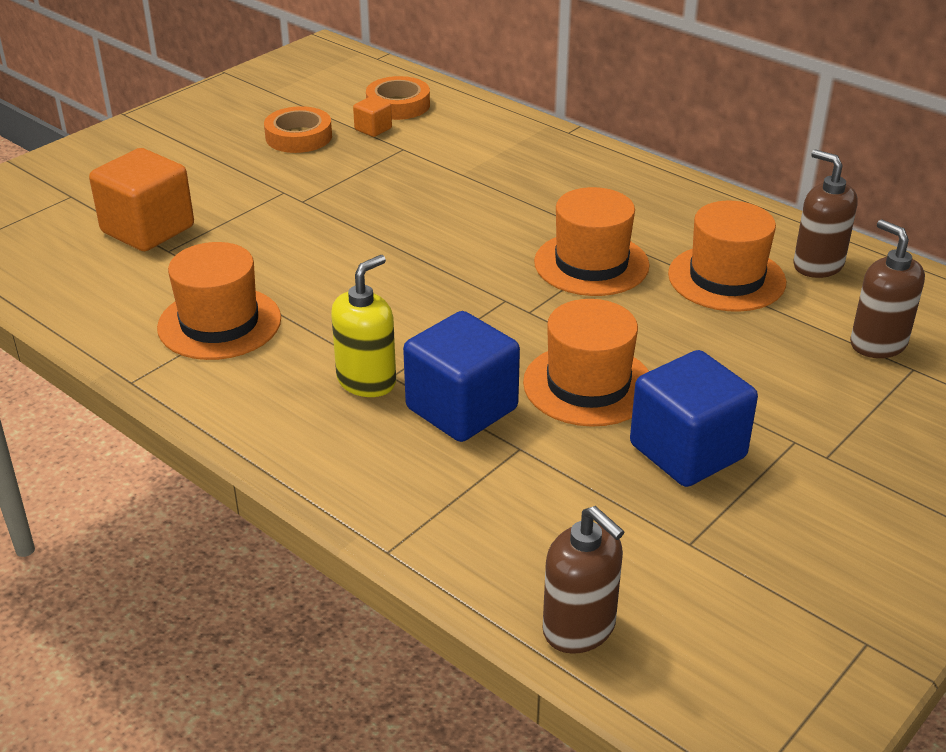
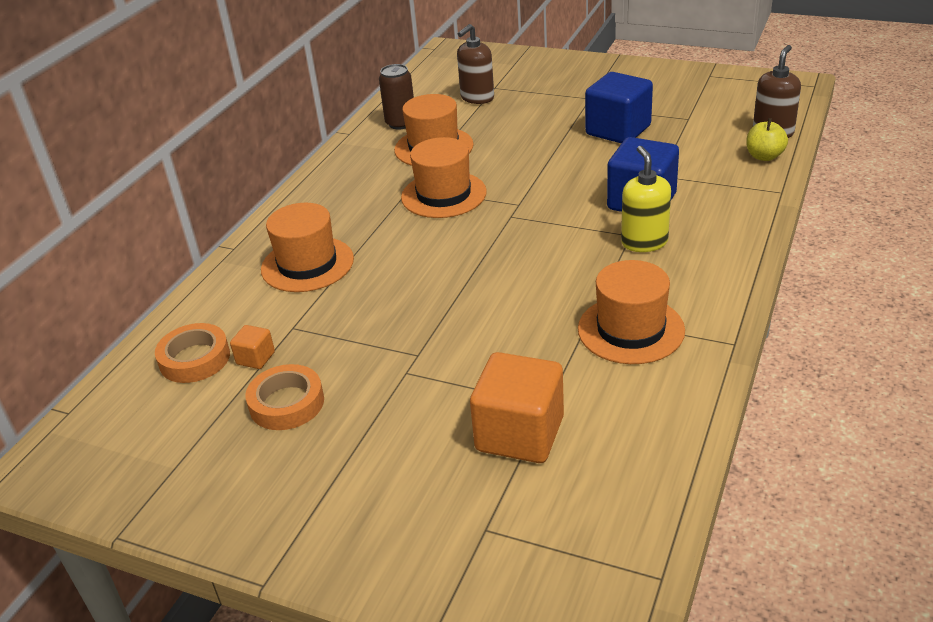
camera: 105 degrees left, 0 degrees up
yellow soap dispenser [331,255,396,397] -> yellow soap dispenser turned 60 degrees clockwise [621,146,671,252]
orange hat [523,299,649,427] -> orange hat moved to [261,203,354,292]
brown soap dispenser [794,149,858,278] -> brown can [379,64,414,130]
none -> yellow apple [746,118,788,161]

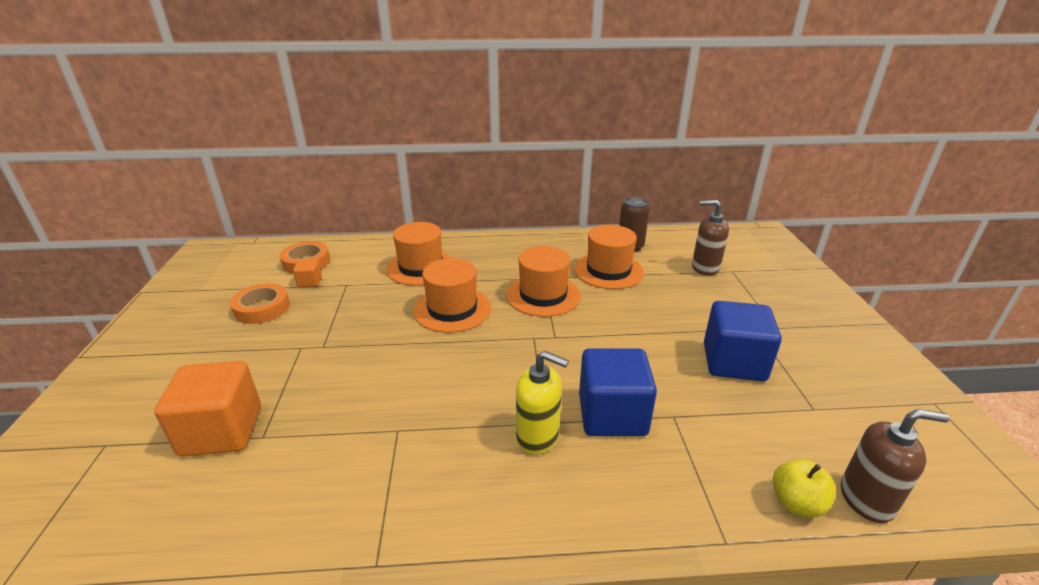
camera: 60 degrees right, 5 degrees down
orange hat [578,260,685,364] -> orange hat moved to [413,258,491,333]
yellow soap dispenser [621,146,671,252] -> yellow soap dispenser turned 60 degrees clockwise [516,351,569,454]

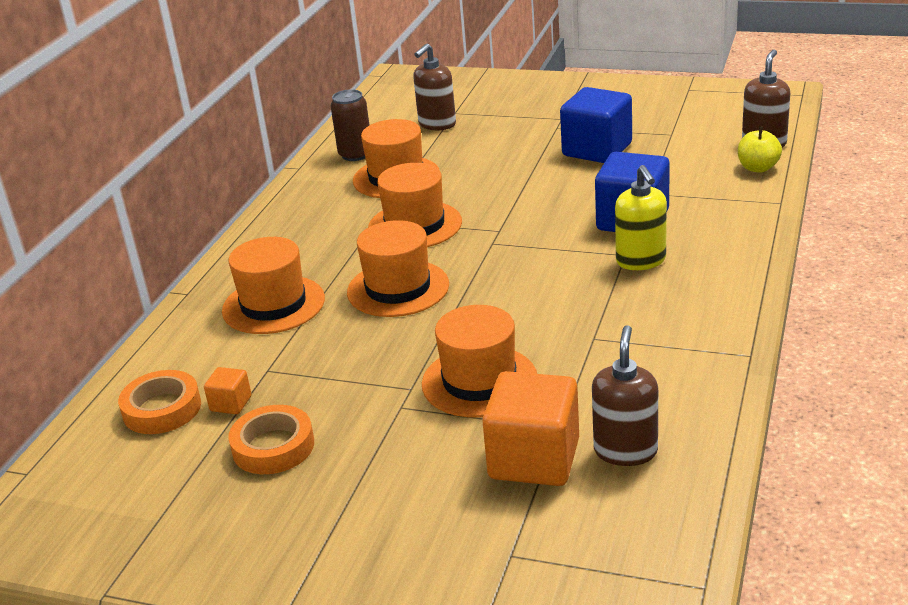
camera: 65 degrees left, 0 degrees up
yellow soap dispenser [516,351,569,454] -> yellow soap dispenser turned 120 degrees clockwise [615,165,667,270]
none -> orange hat [422,305,537,417]
none -> brown soap dispenser [592,325,658,466]

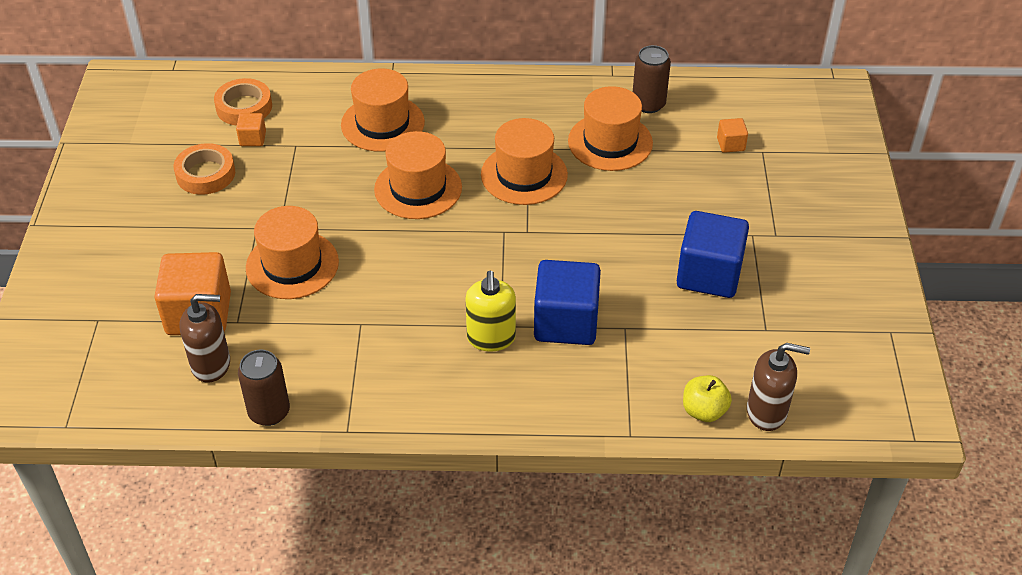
camera: 70 degrees right, 15 degrees up
brown soap dispenser [413,43,456,130] -> orange cube [717,118,748,153]
yellow soap dispenser [615,165,667,270] -> yellow soap dispenser turned 60 degrees counterclockwise [465,271,516,352]
none -> brown can [238,349,290,426]

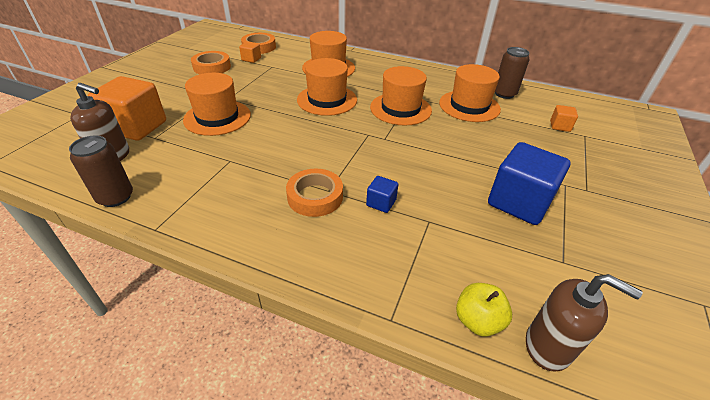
camera: 20 degrees right, 5 degrees down
yellow soap dispenser [465,271,516,352] -> orange tape [286,168,343,217]
blue cube [534,260,601,345] -> blue cube [366,176,398,213], size x0.46

